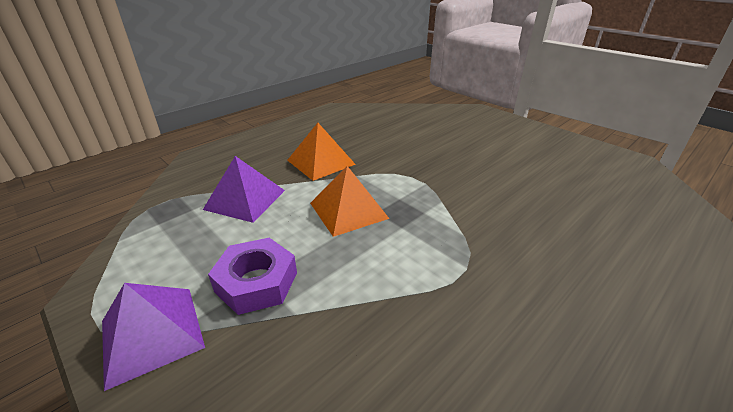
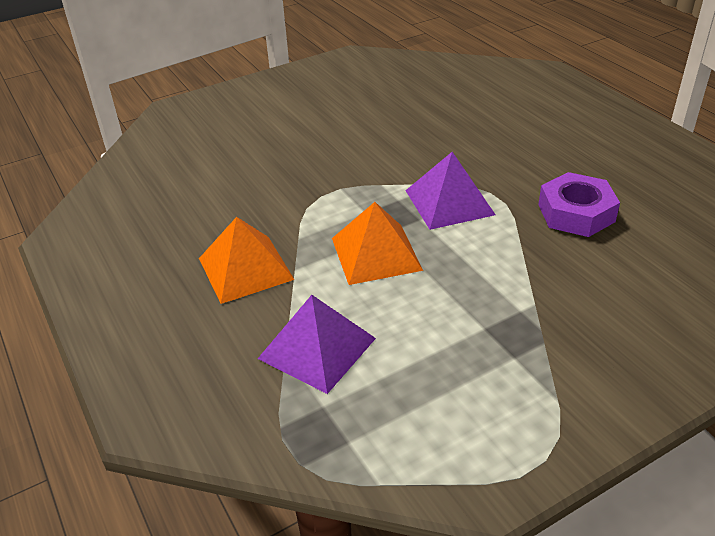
camera: 75 degrees left, 5 degrees up
purple pyramid [102,283,205,391] -> purple pyramid moved to [405,152,495,230]
purple nut [208,238,297,315] -> purple nut moved to [538,172,620,237]

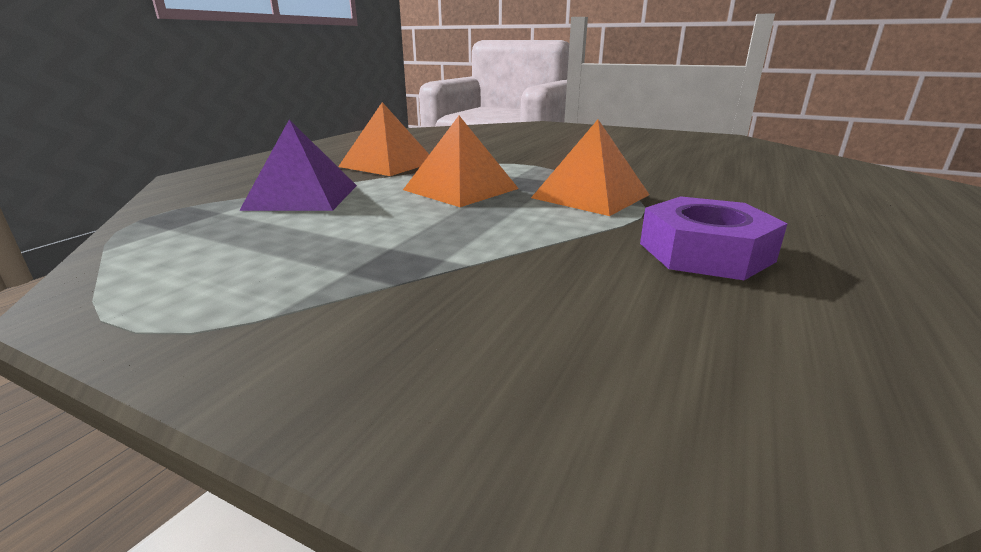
camera: 55 degrees right, 15 degrees down
purple pyramid [405,152,495,230] -> orange pyramid [531,119,650,216]

